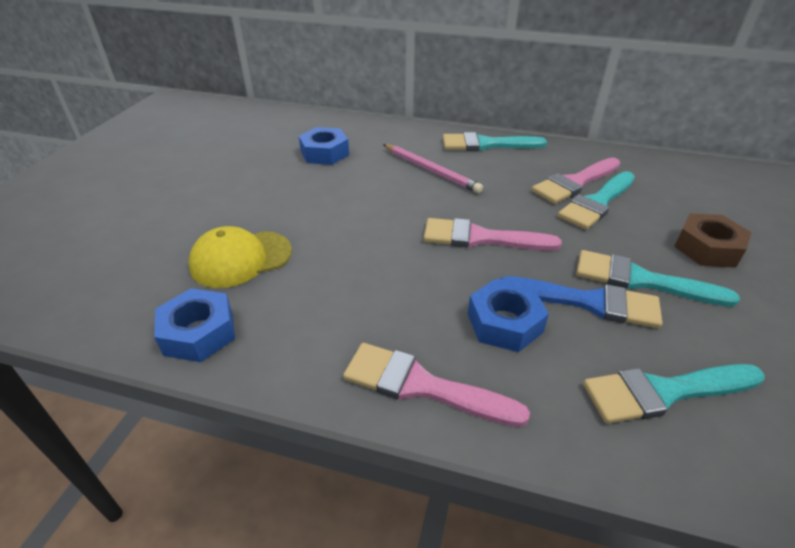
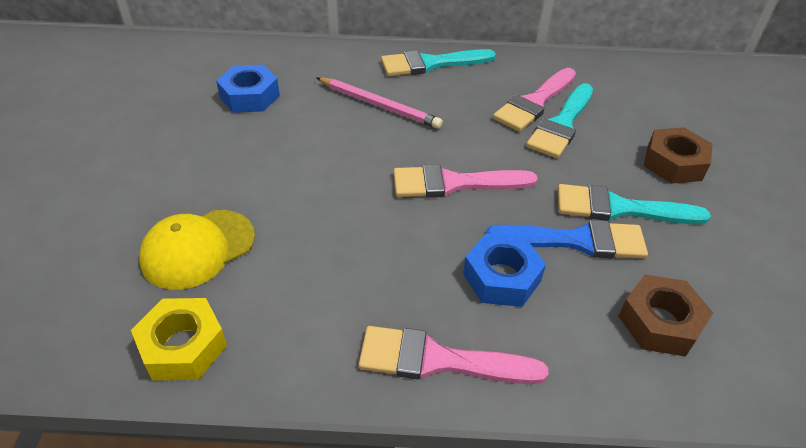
camera: 15 degrees left, 5 degrees up
blue nut [154,288,235,362] -> yellow nut [131,298,227,381]
turquoise brush [583,364,765,424] -> brown nut [618,275,713,357]

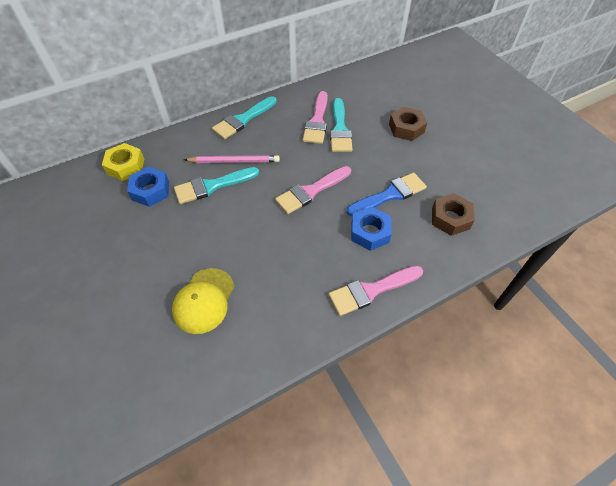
camera: 30 degrees left, 10 degrees up
yellow nut [131,298,227,381] -> yellow nut moved to [102,143,144,181]
turquoise brush [557,184,711,224] -> turquoise brush moved to [174,167,259,204]

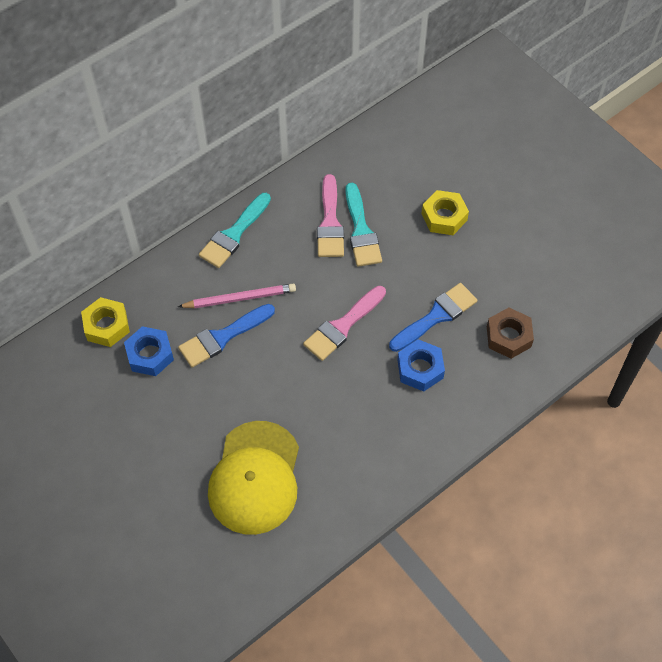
camera: 10 degrees left, 5 degrees up
yellow cap [172,268,235,334] -> yellow cap [208,421,299,535], size x1.52
turquoise brush [174,167,259,204] -> blue brush [178,304,275,368]
pink brush [328,266,423,316] -> none
brown nut [389,107,427,141] -> yellow nut [421,190,469,235]

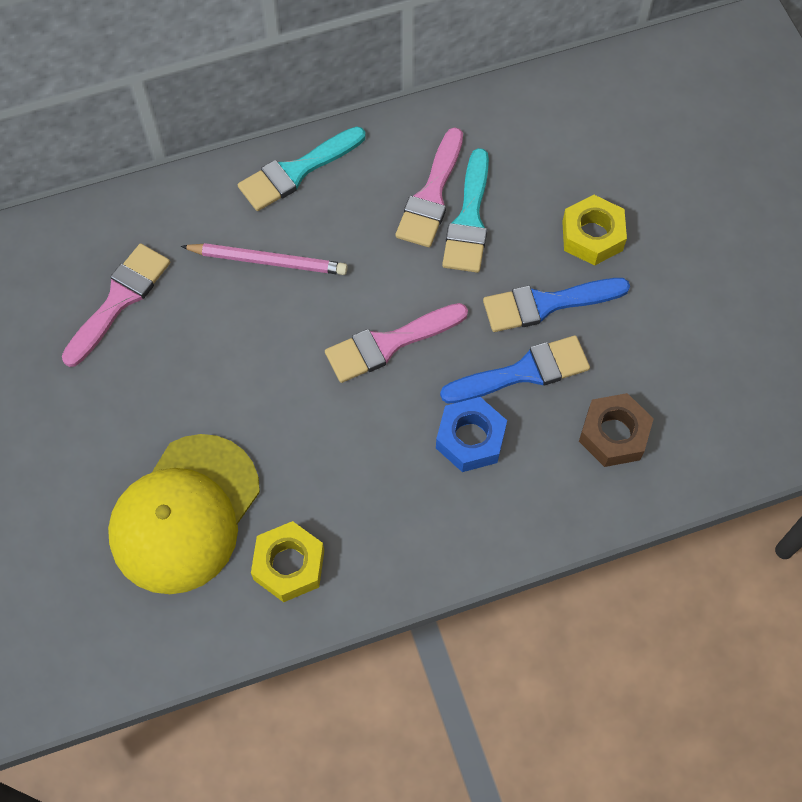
camera: 20 degrees right, 5 degrees up
yellow nut [81,297,130,347] -> yellow nut moved to [251,521,324,602]
blue nut [124,326,174,376] -> pink brush [62,244,170,367]
blue brush [178,304,275,368] -> blue brush moved to [483,278,630,332]

